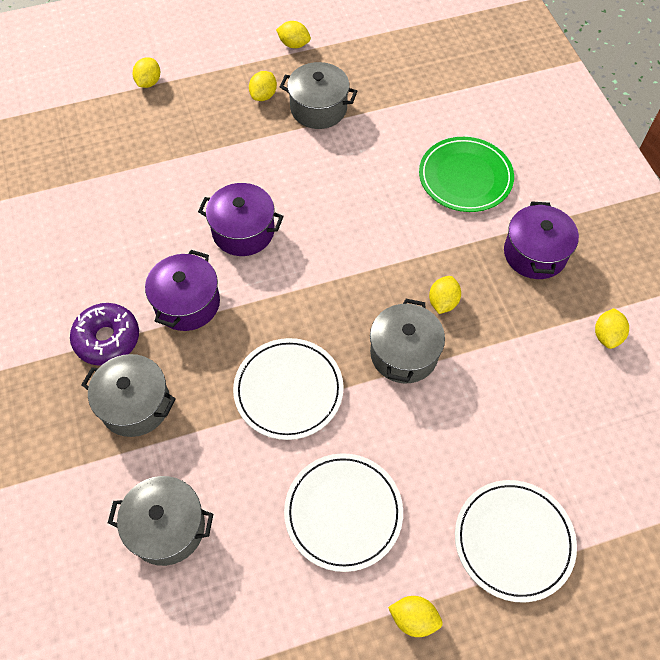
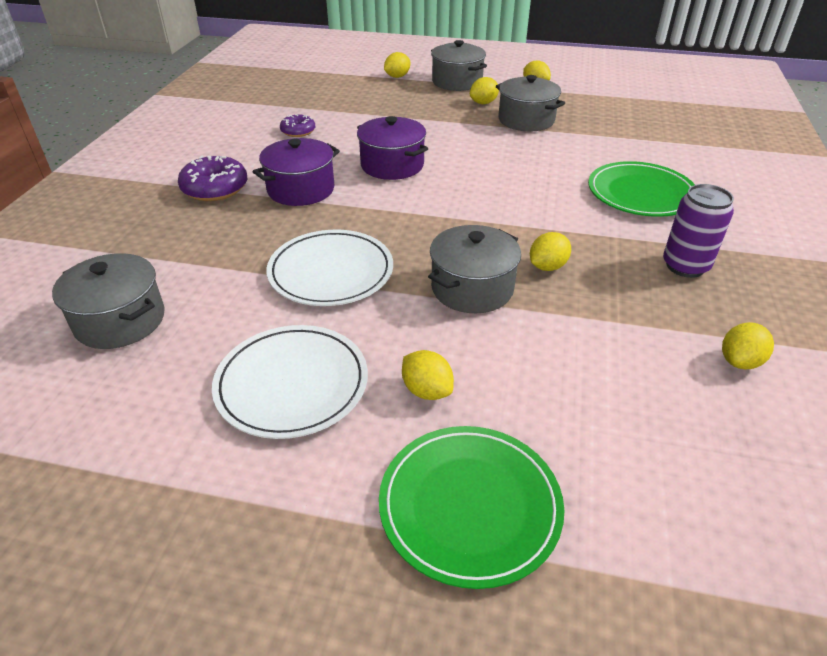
camera: 30 degrees right, 20 degrees down
grey pot [81,354,176,437] -> grey pot moved to [431,40,487,91]
yellow lemon [388,596,443,637] -> yellow lemon moved to [402,350,454,400]
white plate [455,480,577,602] -> green plate [379,426,564,589]
purple pot [504,201,579,279] -> purple can [663,184,734,278]
none -> purple donut [280,114,315,137]

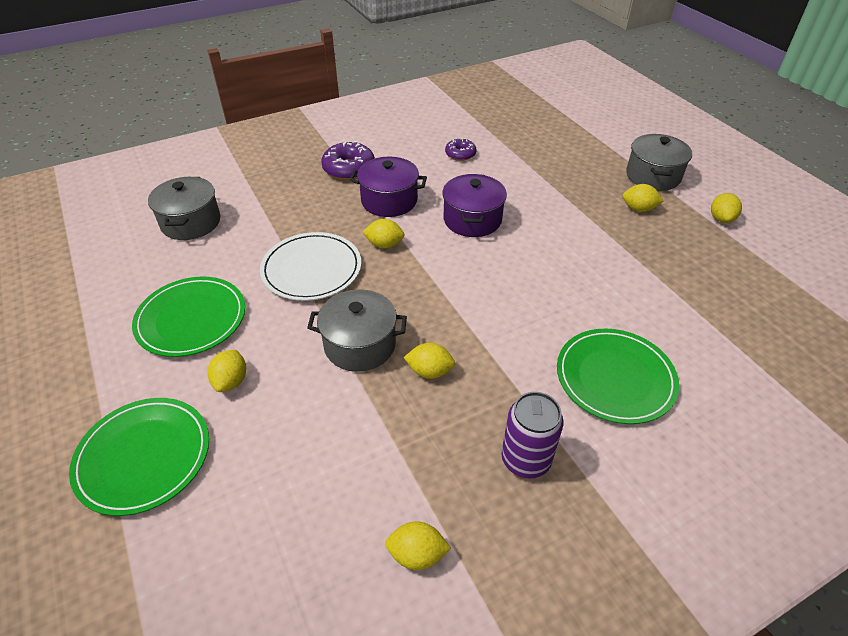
camera: 50 degrees right, 5 degrees up
white plate [212,325,368,439] -> green plate [132,277,245,357]
yellow lemon [384,52,410,78] -> yellow lemon moved to [363,219,405,248]
grey pot [496,75,565,131] -> none

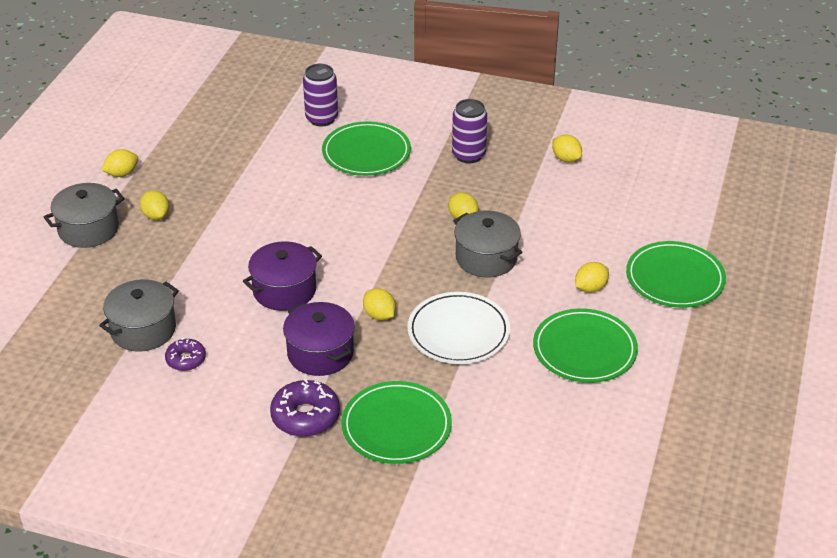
camera: 135 degrees left, 5 degrees down
grey pot [148,177,220,240] -> grey pot moved to [99,279,179,352]
none -> purple can [303,64,338,126]
none -> green plate [342,381,452,464]

